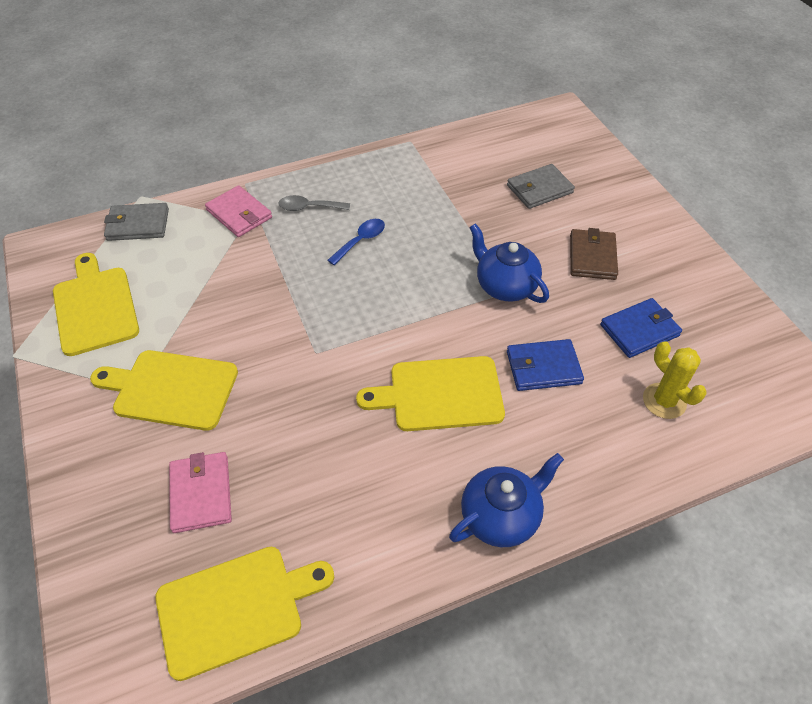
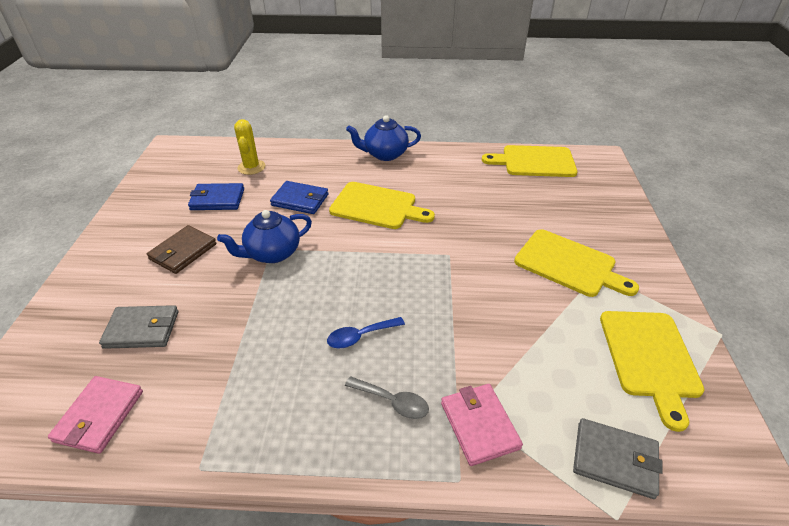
camera: 155 degrees left, 10 degrees down
pink wallet [169,452,232,533] -> pink wallet moved to [48,376,143,454]
blue teapot [469,223,549,303] -> blue teapot turned 75 degrees clockwise [217,210,312,263]

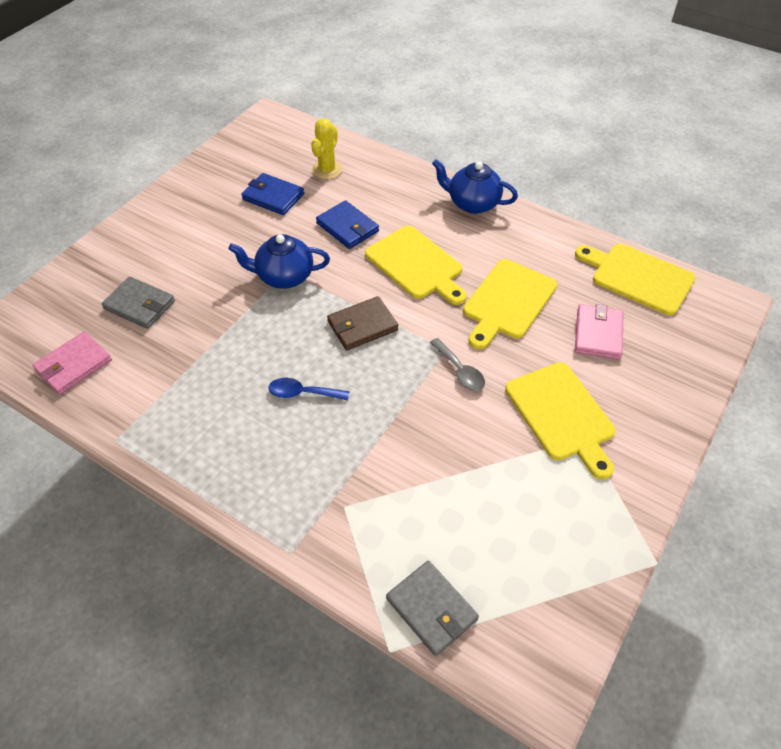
camera: 30 degrees right, 10 degrees up
brown wallet [147,225,217,274] -> brown wallet moved to [327,296,398,351]
grey spoon [345,376,429,419] -> grey spoon moved to [430,338,485,391]
pink wallet [441,384,523,466] -> pink wallet moved to [575,304,623,359]
yellow cutting board [600,311,705,432] -> yellow cutting board moved to [463,259,557,349]

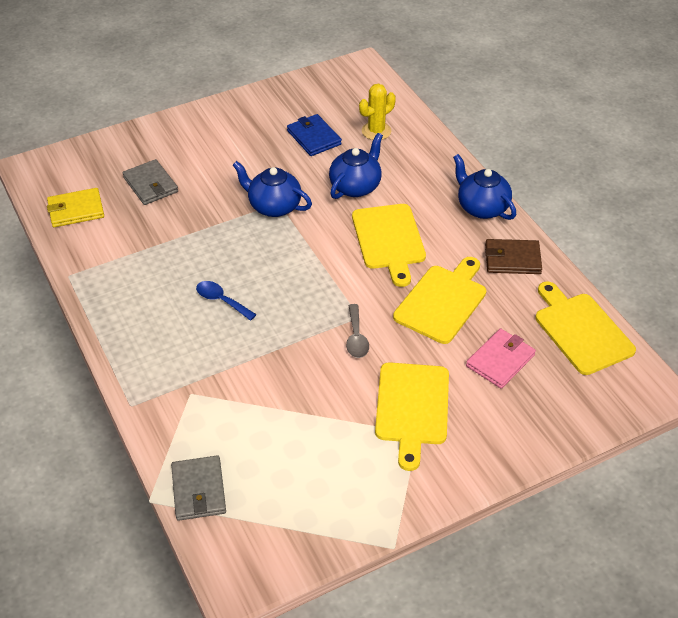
camera: 30 degrees right, 5 degrees down
pink wallet [32,331,112,395] -> yellow wallet [47,188,104,227]
blue wallet [316,200,379,249] -> blue teapot [329,133,383,199]
brown wallet [327,296,398,351] -> brown wallet moved to [485,239,542,274]
yellow cutting board [463,259,557,349] -> yellow cutting board turned 150 degrees clockwise [393,257,486,344]

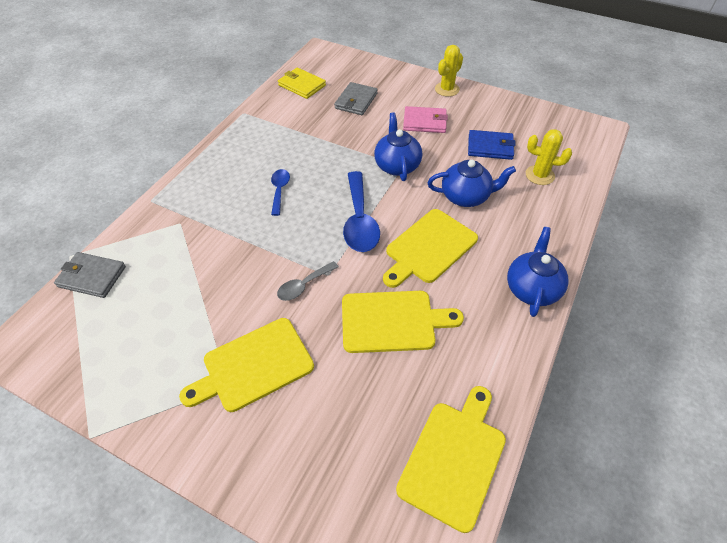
camera: 55 degrees right, 5 degrees up
grey wallet [171,455,226,521] -> grey wallet turned 60 degrees clockwise [54,252,126,298]
blue wallet [287,114,342,156] -> blue wallet turned 75 degrees clockwise [468,130,516,160]
pink wallet [466,329,536,389] -> pink wallet moved to [403,106,448,133]
brown wallet [485,239,542,274] -> none
none -> blue spoon [343,171,380,252]
none -> yellow cactus [435,45,463,97]

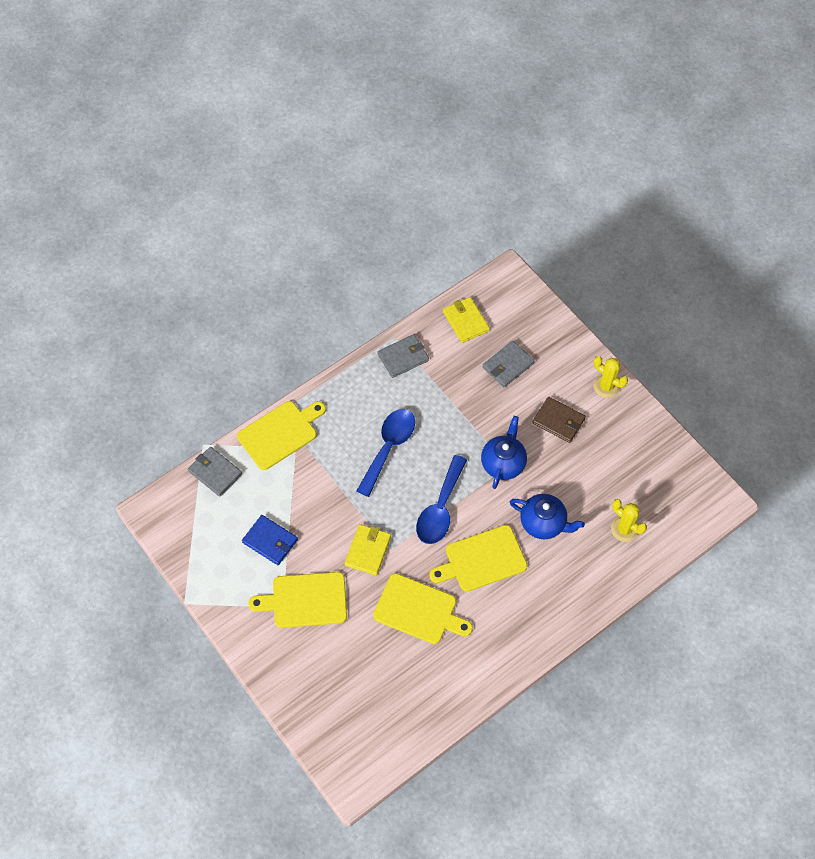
camera: 25 degrees right, 10 degrees up
blue spoon [271,169,290,216] -> blue spoon [357,409,415,497], size x1.80
grey spoon [277,261,339,301] -> yellow wallet [344,524,391,576]
yellow cutting board [396,386,506,533] -> yellow cutting board moved to [237,401,326,470]
pink wallet [403,106,448,133] -> brown wallet [532,397,586,443]
yellow cactus [435,45,463,97] -> yellow cactus turned 60 degrees clockwise [593,356,628,398]
blue wallet [468,130,516,160] -> blue wallet moved to [242,515,298,565]
blue teapot [507,227,569,317] -> none
none -> grey wallet [378,334,429,378]

